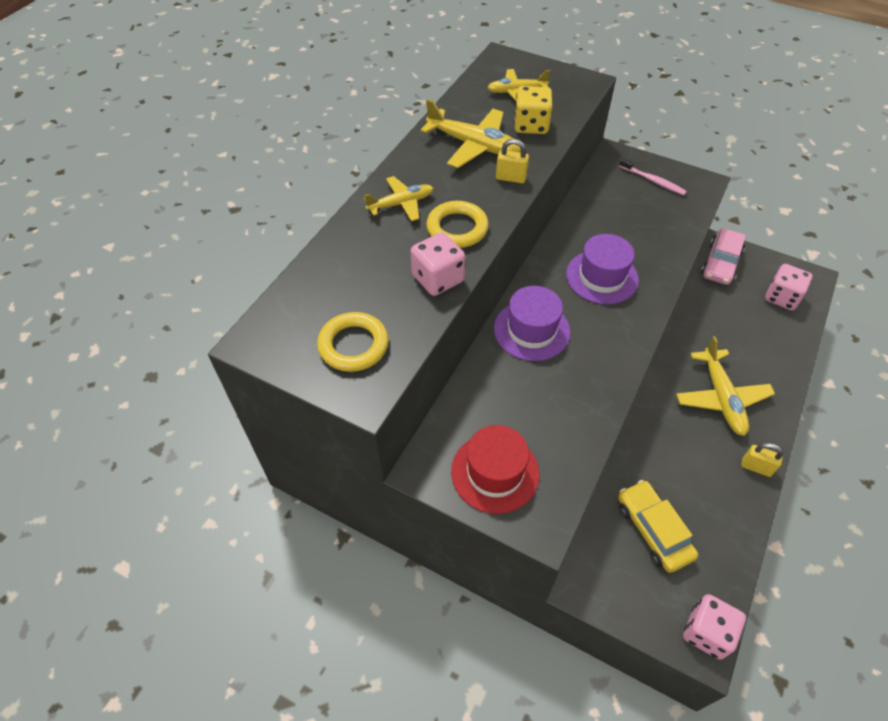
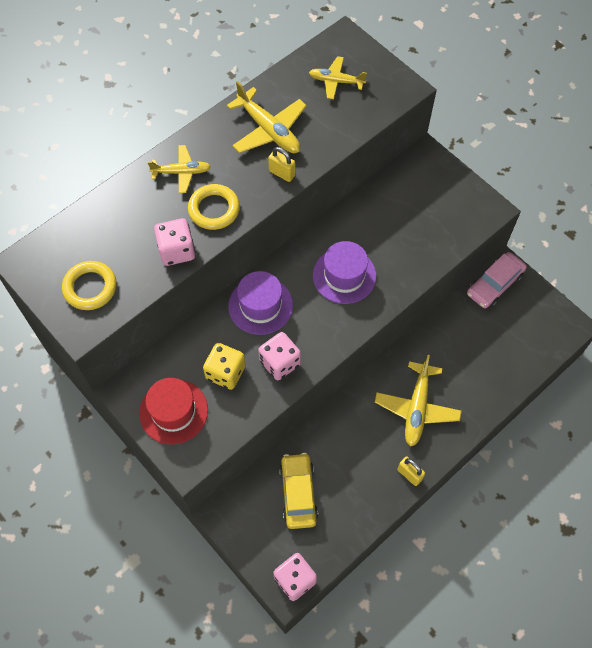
camera: 20 degrees right, 10 degrees up
yellow dice [514,86,552,134] -> yellow dice moved to [203,343,246,390]
pink toothbrush [619,158,687,195] -> none
pink dice [765,264,813,310] -> pink dice moved to [258,332,301,380]

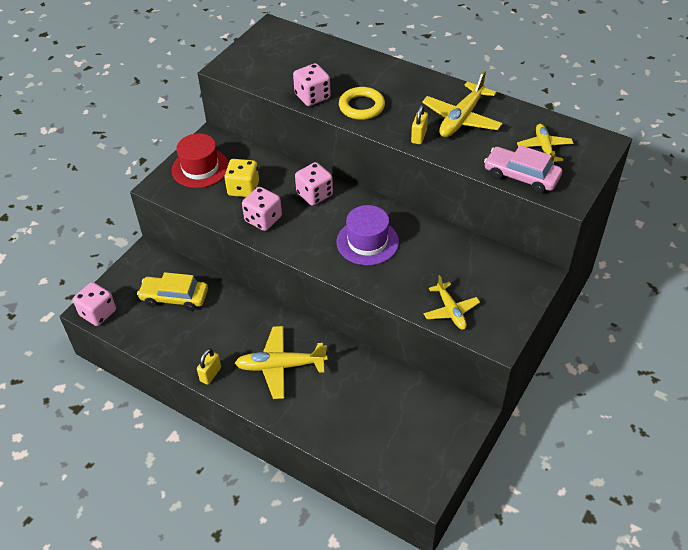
camera: 75 degrees right, 15 degrees down
yellow ring [62,261,116,310] -> none
yellow plane [148,145,211,193] -> yellow plane moved to [424,275,480,330]
purple hat [228,271,293,335] -> pink dice [295,162,333,206]
yellow car [279,453,318,529] -> yellow car turned 150 degrees counterclockwise [137,272,208,311]
pink car [467,252,527,308] -> pink car moved to [484,145,562,194]

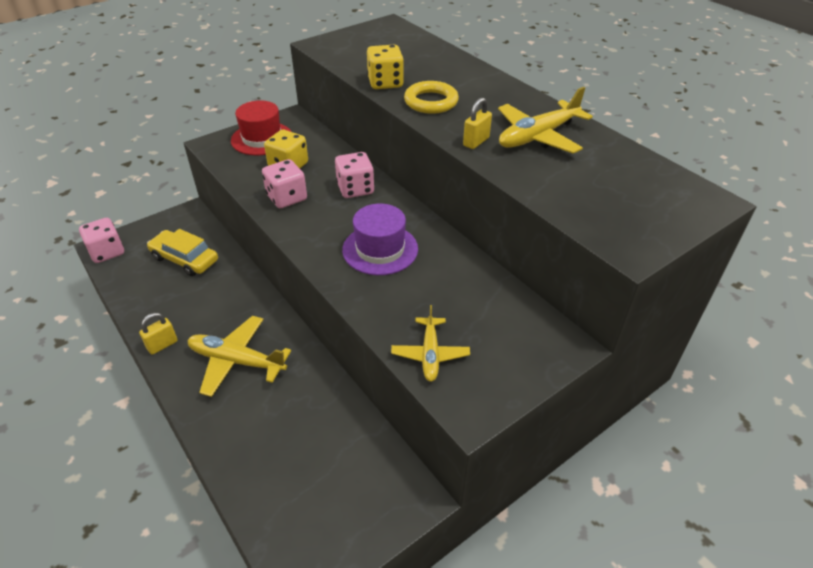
camera: 20 degrees right, 5 degrees down
pink dice [293,63,331,106] -> yellow dice [367,45,404,89]
pink car [484,145,562,194] -> none
yellow plane [517,124,573,164] -> none

